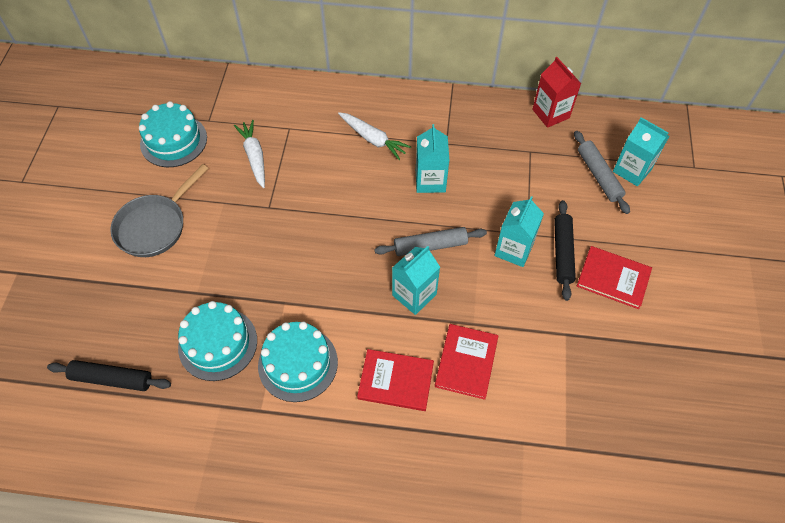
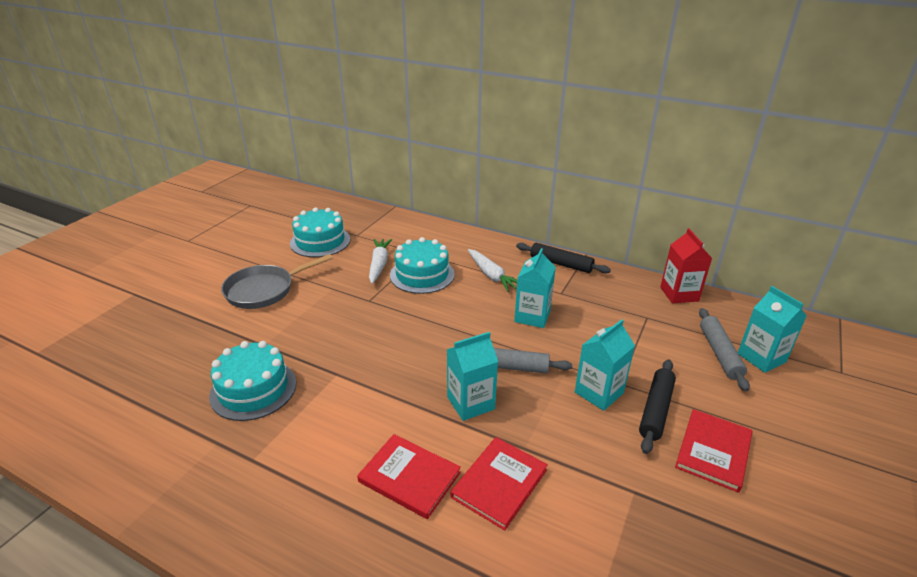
camera: 20 degrees right, 25 degrees down
black rolling pin [47,360,171,391] -> black rolling pin moved to [516,243,611,273]
turquoise cake [258,322,338,402] -> turquoise cake moved to [390,237,455,294]
red book [577,246,652,309] -> red book turned 75 degrees clockwise [675,409,752,493]

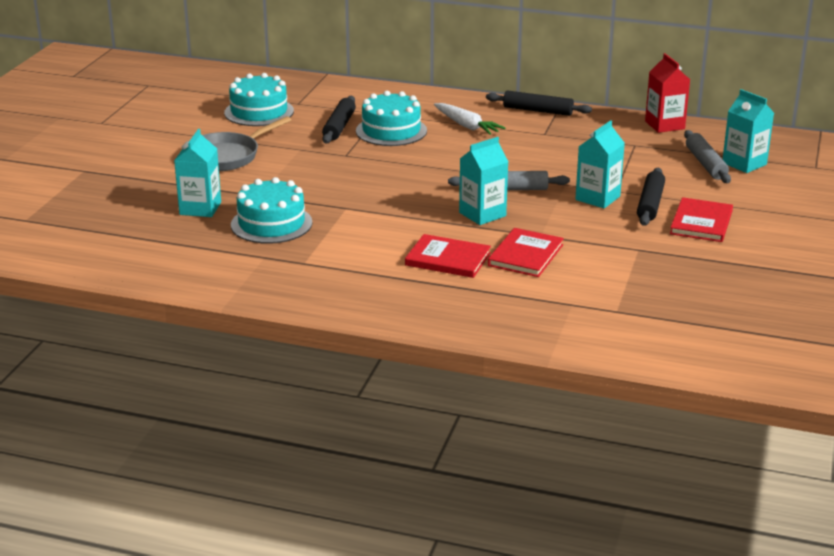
camera: 10 degrees left, 5 degrees down
white carrot [369,239,392,284] -> black rolling pin [322,96,356,143]
turquoise carton [514,248,556,328] -> turquoise carton moved to [174,129,221,217]

